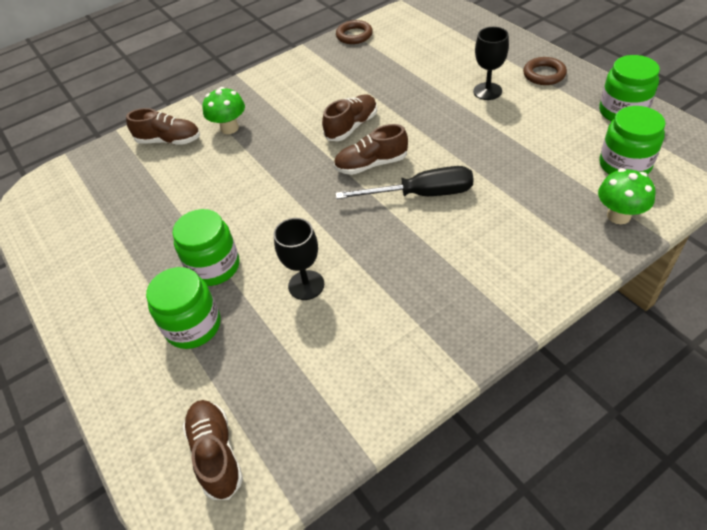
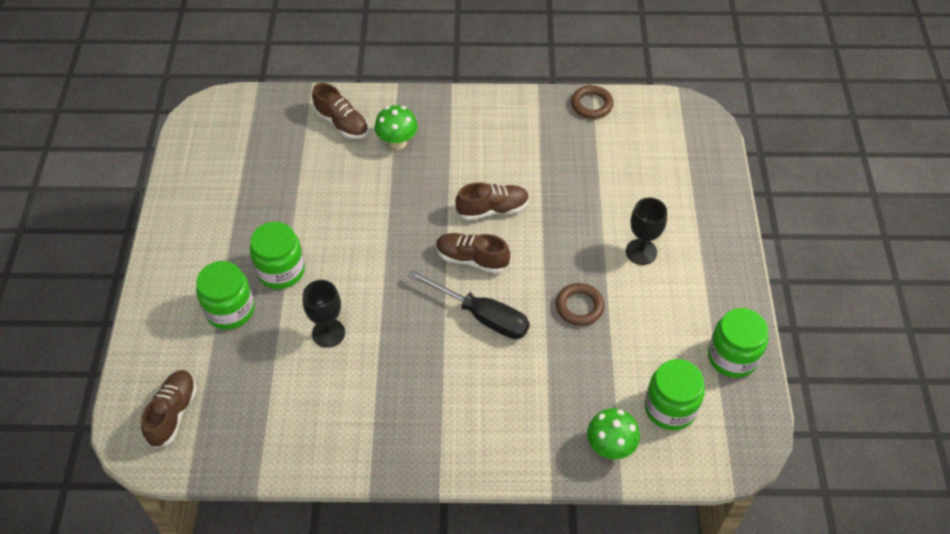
camera: 30 degrees right, 5 degrees up
brown ring [523,57,567,85] -> brown ring moved to [556,283,604,326]

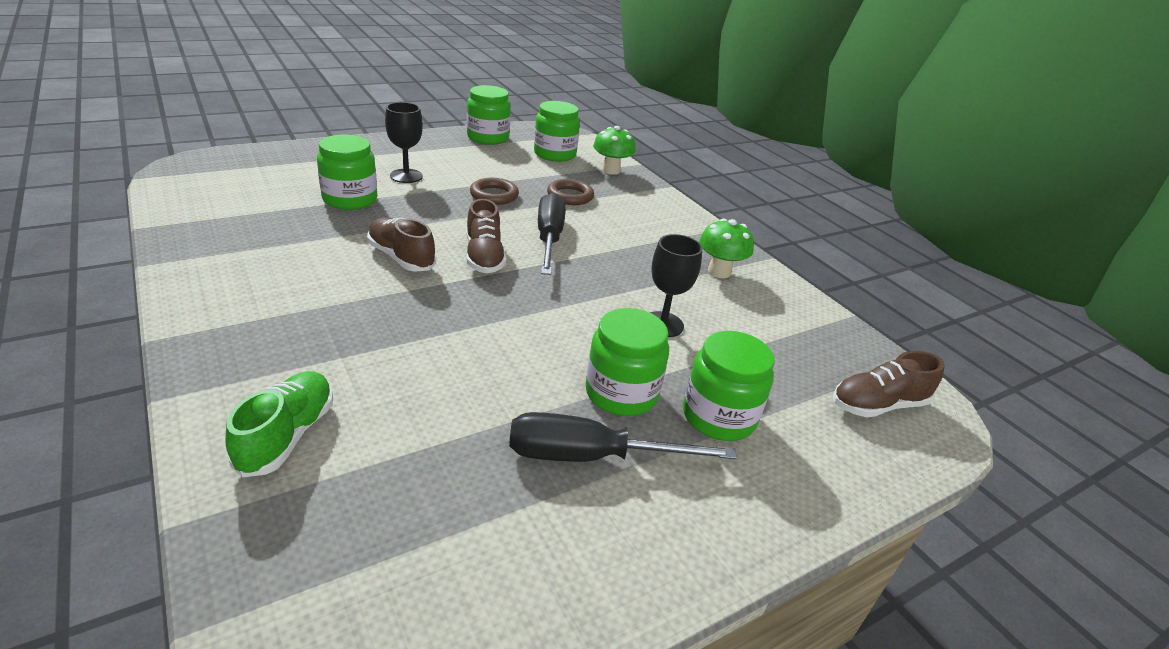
camera: 125 degrees left, 20 degrees down
brown shoe [312,83,369,139] -> green shoe [226,371,333,478]
green mushroom [375,105,418,150] -> green mushroom moved to [699,219,754,278]
brown ring [571,85,613,119] -> brown ring moved to [547,179,594,205]
none -> green jar [317,135,377,210]
none -> black screwdriver [509,412,737,462]

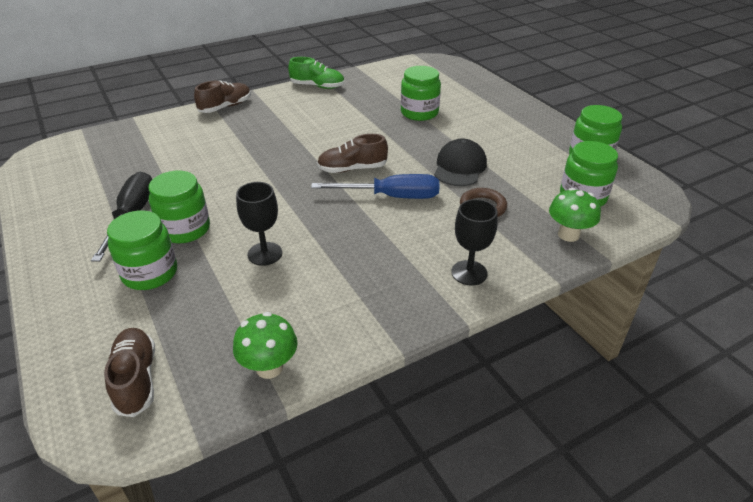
camera: 95 degrees right, 5 degrees up
green shoe [226,371,333,478] -> green shoe moved to [288,57,344,89]
brown shoe [367,217,436,272] -> brown shoe moved to [194,81,251,113]
black goblet [385,102,423,183] -> black goblet moved to [451,199,497,286]
brown ring [470,178,519,205] -> black cap [434,139,487,186]
black screwdriver [538,192,566,275] -> blue screwdriver [311,174,439,199]
green mushroom [699,219,754,278] -> green mushroom moved to [233,312,298,379]

